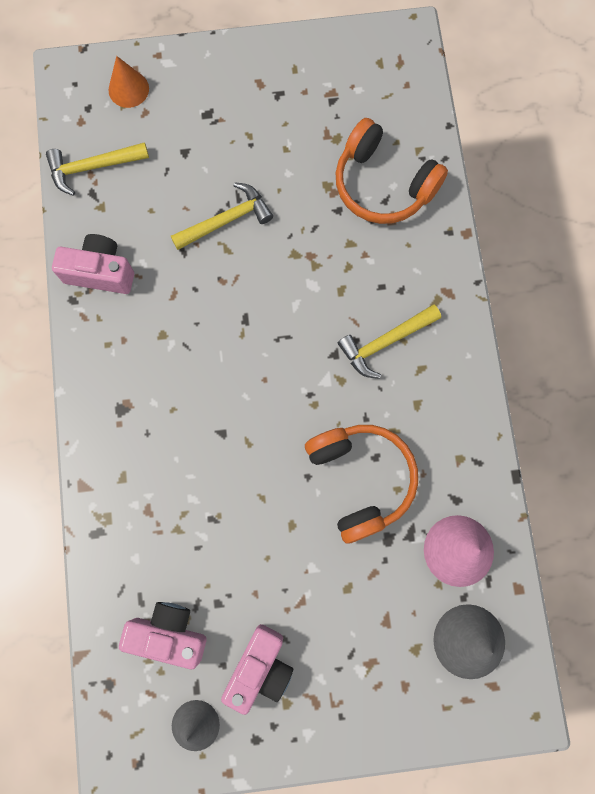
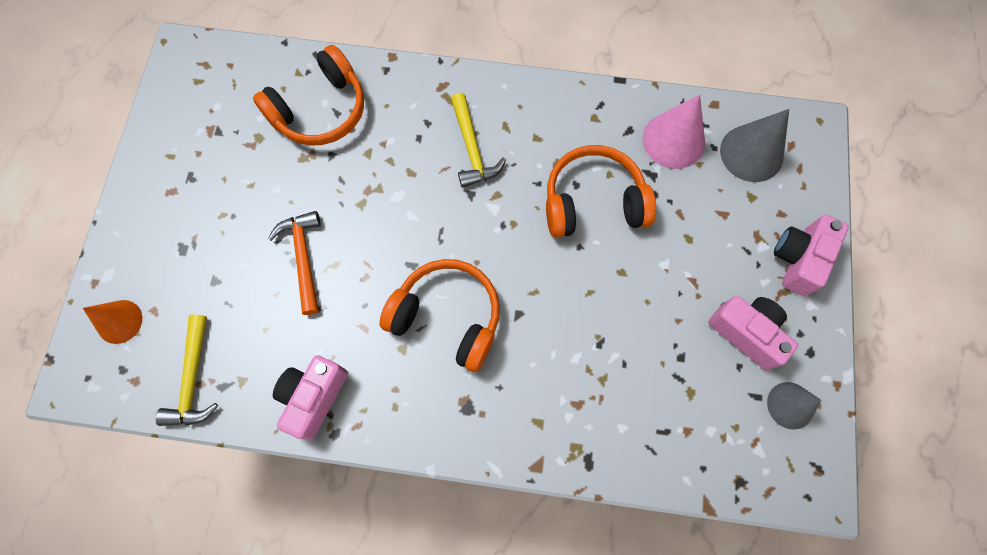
camera: 75 degrees left, 5 degrees down
pink camera [119,602,206,669] -> pink camera moved to [774,215,849,296]
yellow hammer [171,182,273,250] -> orange hammer [268,211,321,315]
none -> orange headphones [379,259,500,372]

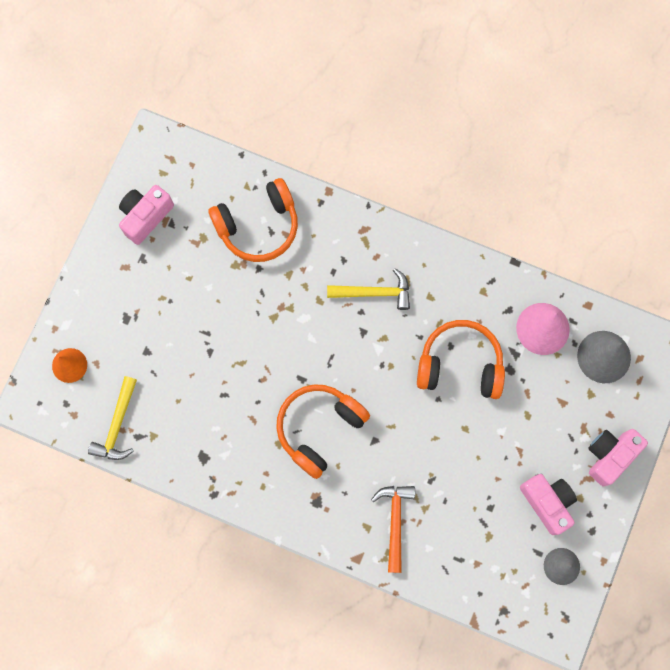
camera: 15 degrees right, 5 degrees up
orange hammer [268,211,321,315] -> orange hammer moved to [371,486,415,573]
pink camera [273,355,348,440] -> pink camera moved to [119,185,174,245]
orange headphones [379,259,500,372] -> orange headphones turned 90 degrees counterclockwise [276,384,370,479]
yellow hammer [451,93,506,187] -> yellow hammer turned 90 degrees counterclockwise [327,268,410,310]

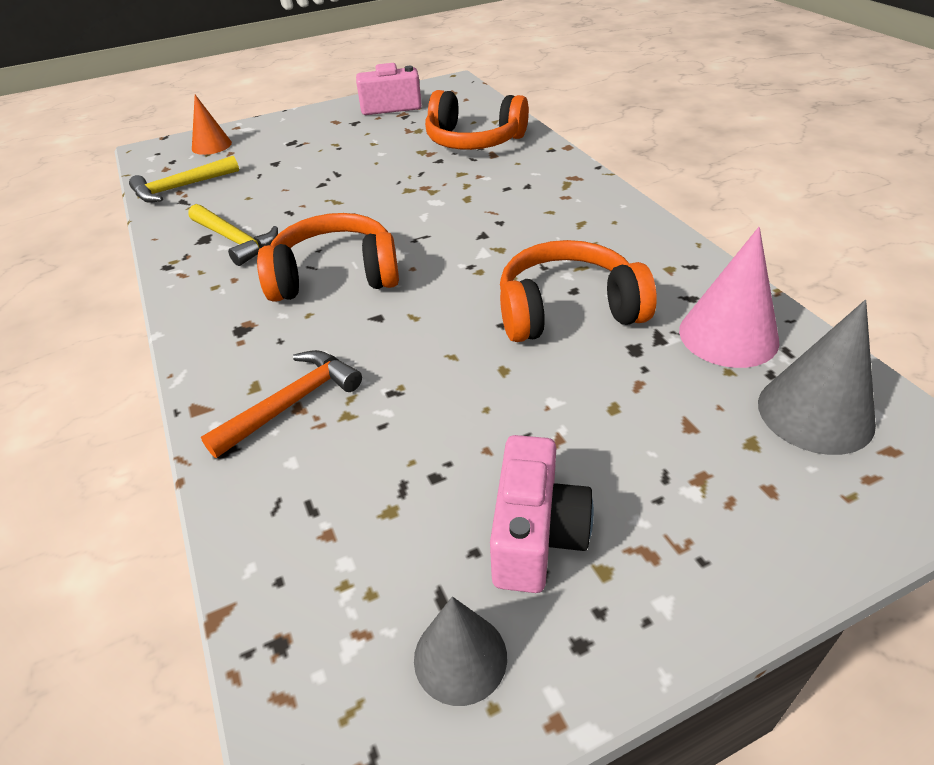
camera: 45 degrees right, 35 degrees down
yellow hammer [327,268,410,310] -> yellow hammer moved to [188,204,278,266]
orange headphones [417,320,505,399] -> orange headphones turned 60 degrees counterclockwise [500,240,657,342]
pink camera [588,429,648,486] -> none

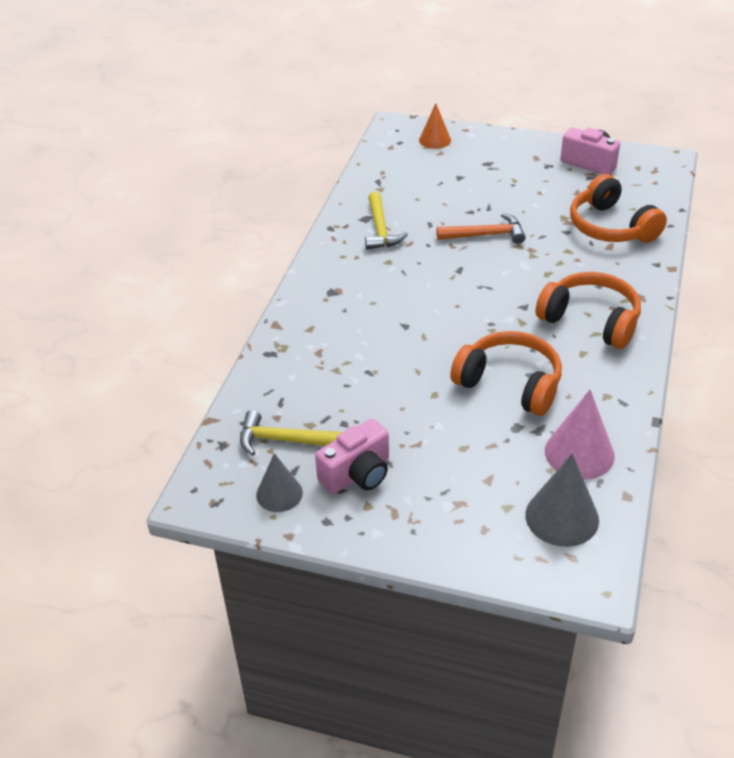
camera: 40 degrees right, 0 degrees up
yellow hammer [129,156,239,203] -> yellow hammer moved to [240,410,342,456]
orange hammer [201,350,362,458] -> orange hammer moved to [437,213,526,244]
orange headphones [257,213,399,302] -> orange headphones moved to [535,272,641,349]

